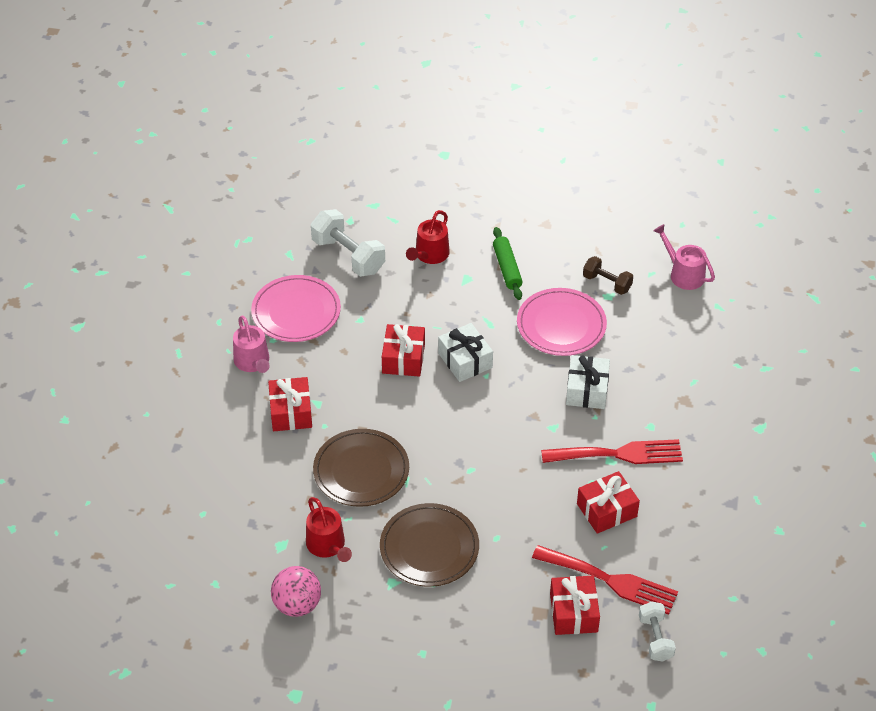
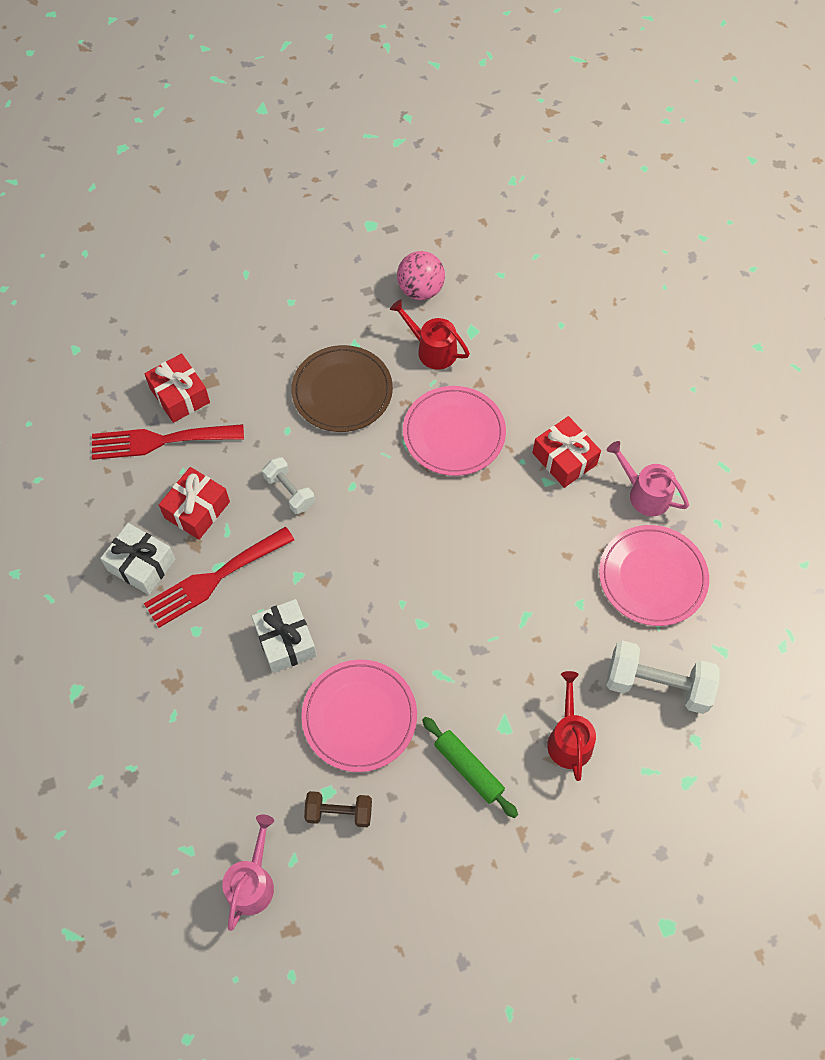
camera: 150 degrees right, 15 degrees up
brown plate [313,429,409,507] -> pink plate [403,386,506,476]
red gift [382,324,425,377] -> none
white gift [438,323,493,382] -> white gift moved to [100,523,176,595]
white dumbbell [639,601,676,662] -> white dumbbell moved to [262,457,315,514]
pink watering can [653,224,715,290] -> pink watering can turned 90 degrees counterclockwise [222,814,274,931]

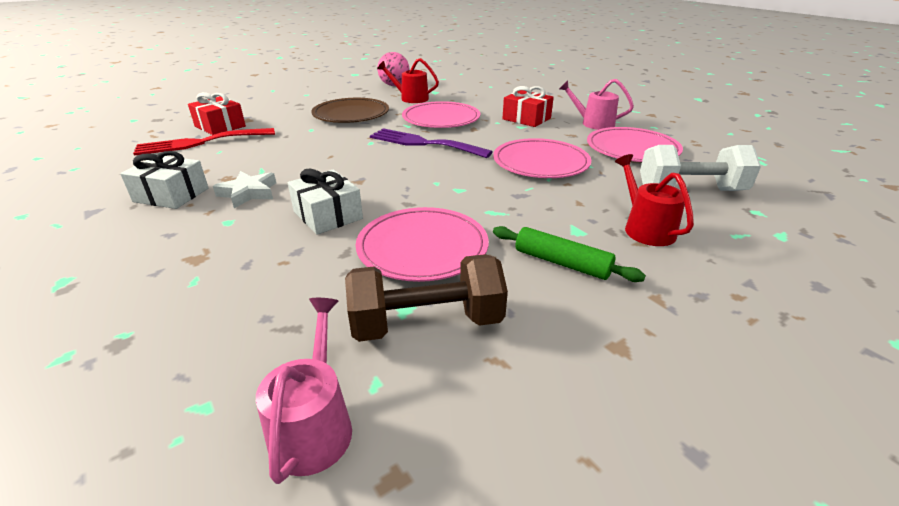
camera: 15 degrees left, 30 degrees down
red fork [144,527,294,628] -> white star [213,171,276,208]
red gift [159,467,230,540] -> none
white dumbbell [262,457,315,514] -> none
brown dumbbell [304,791,372,827] -> brown dumbbell [345,254,508,342], size x1.66
none -> purple fork [370,128,493,158]
none -> pink plate [493,138,591,178]

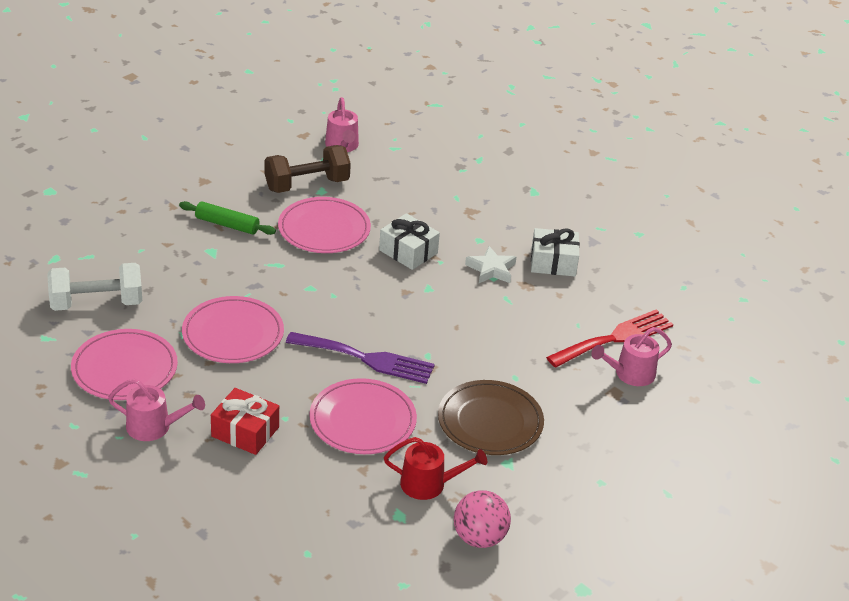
camera: 165 degrees right, 5 degrees up
red gift [188,92,246,135] -> pink watering can [591,327,672,386]
red watering can [615,154,694,246] -> none

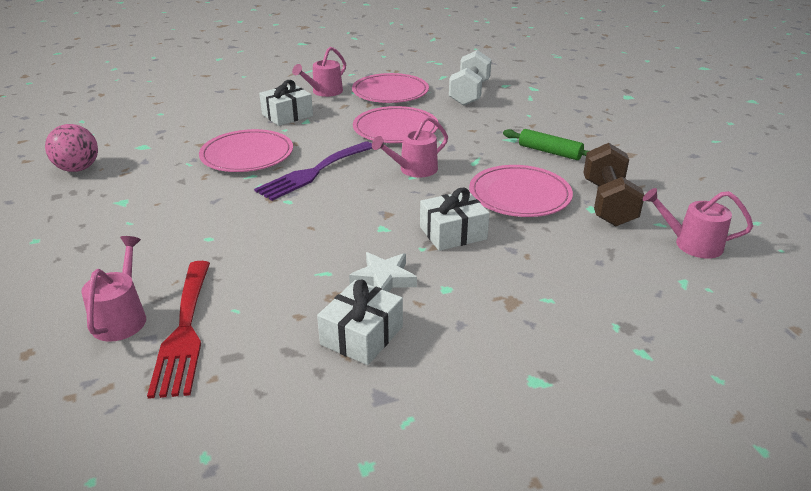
camera: 120 degrees right, 5 degrees down
green rolling pin [179,201,276,235] -> green rolling pin turned 75 degrees clockwise [503,129,589,160]
red gift [211,388,279,455] -> white gift [259,80,313,126]
red watering can [384,437,487,500] -> none
brown plate [438,380,544,455] -> none
none -> pink watering can [372,116,448,177]

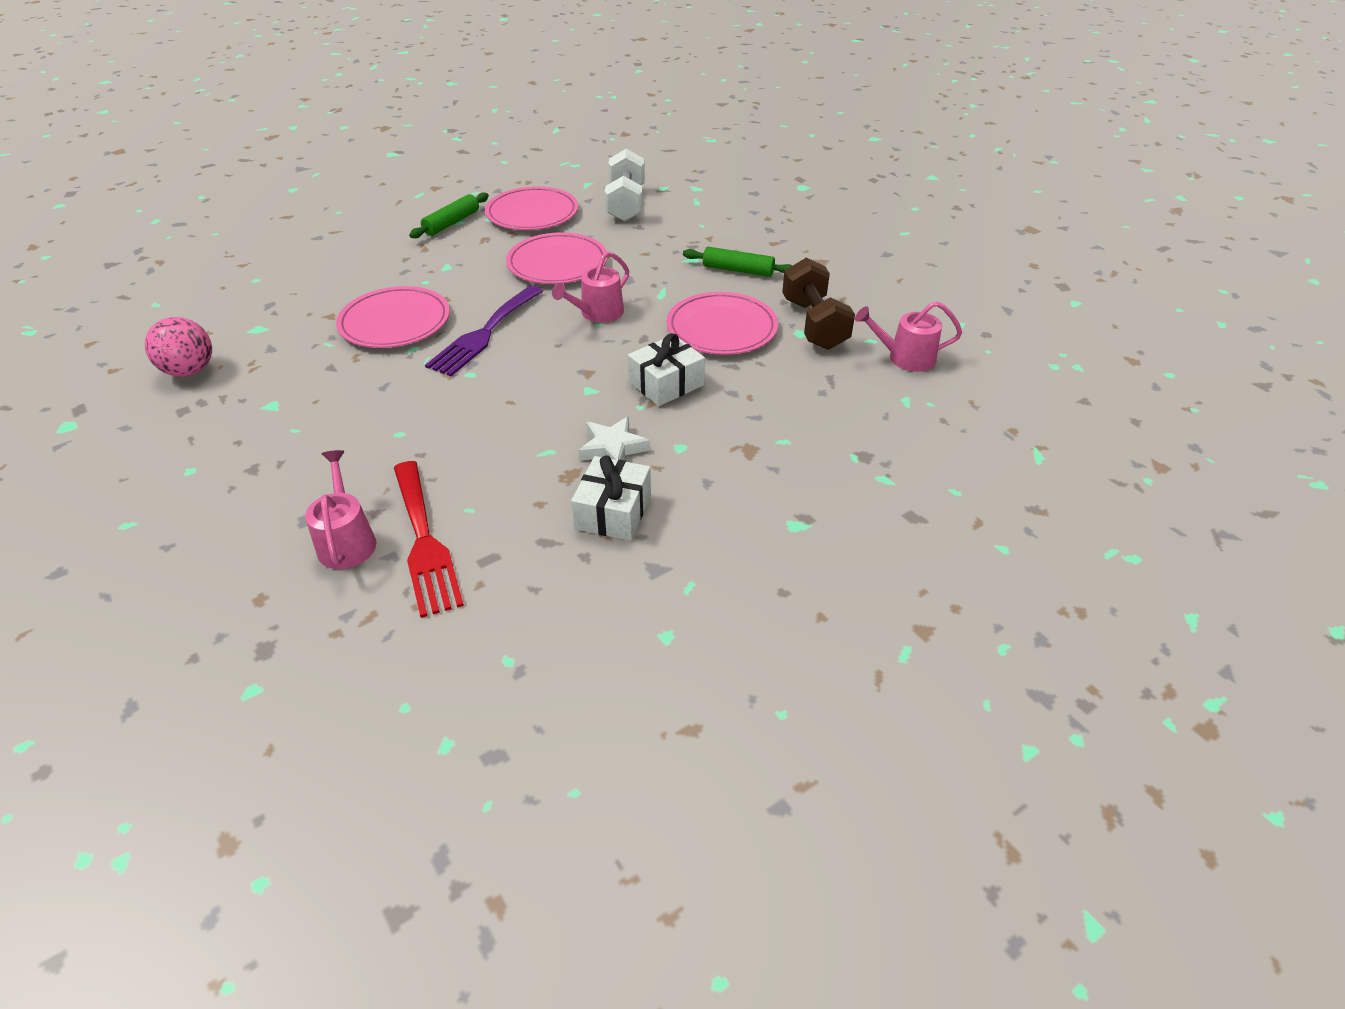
camera: 15 degrees left, 10 degrees up
white gift [259,80,313,126] -> none
pink watering can [292,47,346,97] -> green rolling pin [409,193,489,238]

